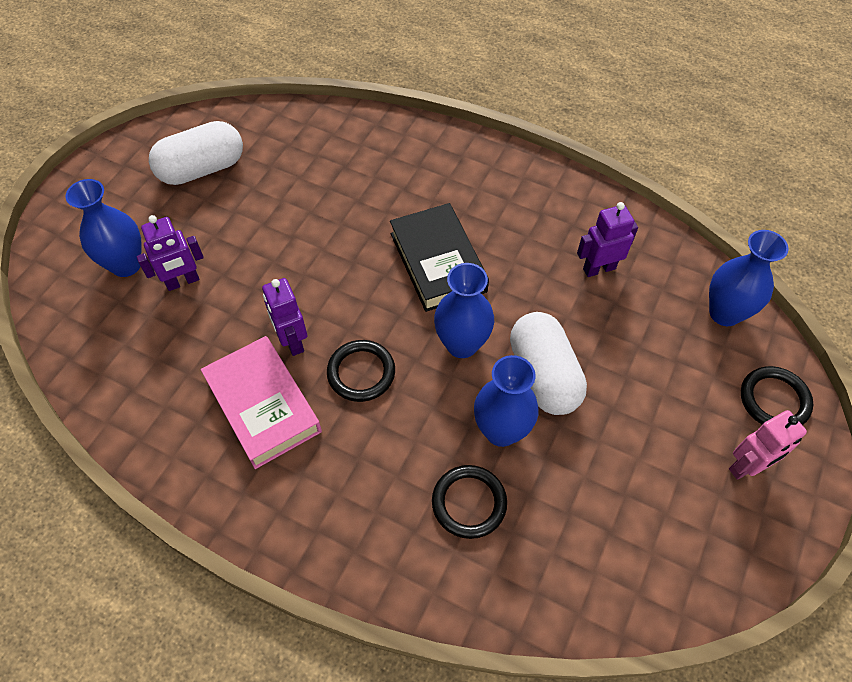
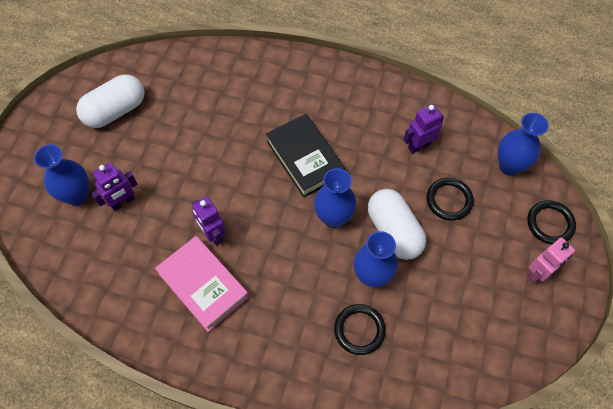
camera: 10 degrees left, 5 degrees up
black ring [327,340,395,402] -> black ring moved to [427,178,474,221]

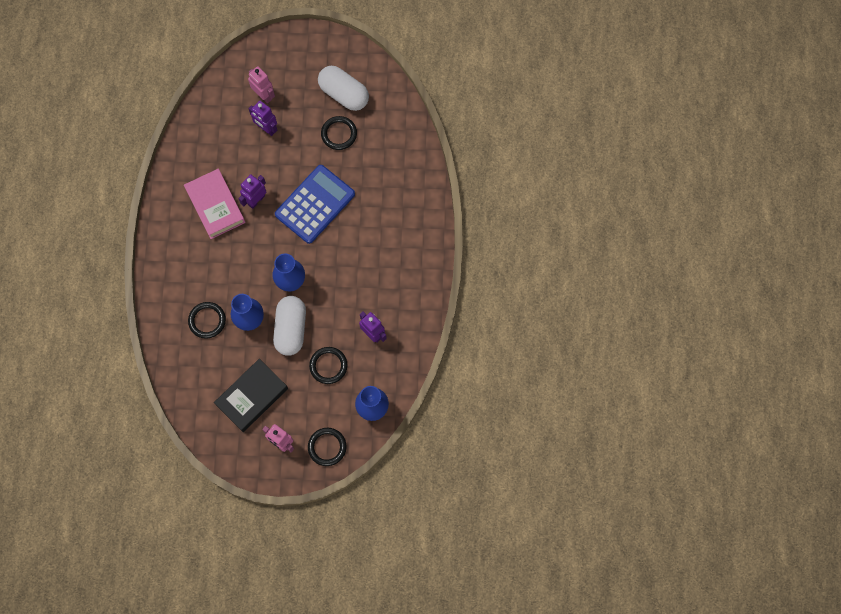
camera: 75 degrees right, 10 degrees up
blue vase [34,144,89,206] -> pink robot [248,66,275,103]
pink book [155,236,249,332] -> pink book turned 60 degrees counterclockwise [184,169,245,239]
black book [266,114,345,198] -> black book moved to [214,359,288,432]
white capsule [368,189,426,260] -> white capsule turned 45 degrees counterclockwise [273,296,306,356]
none -> blue calculator [275,165,355,244]
none -> black ring [321,116,357,150]

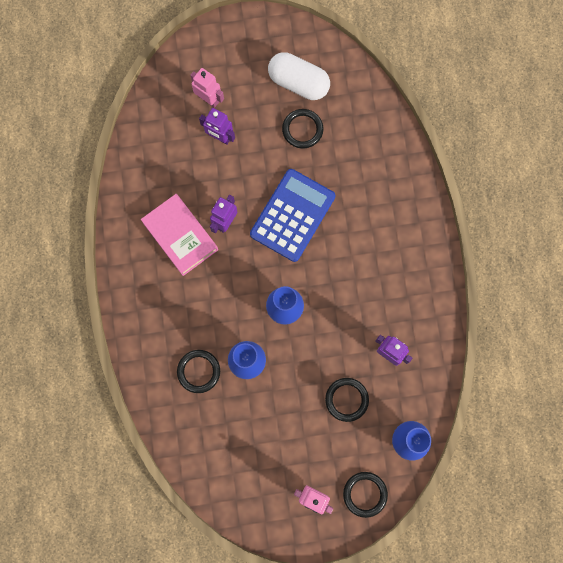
camera: 10 degrees left, 5 degrees up
black book [214,359,288,432] -> none
white capsule [273,296,306,356] -> none

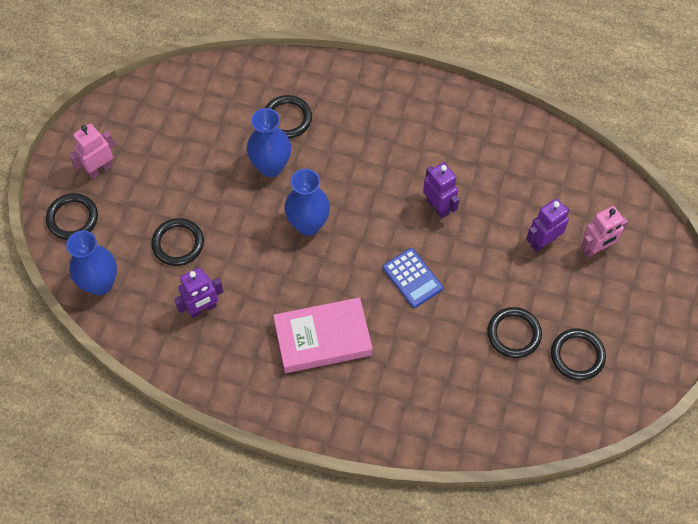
camera: 115 degrees right, 15 degrees down
pink book [141,194,218,276] -> pink book moved to [273,297,372,373]
blue calculator [250,169,335,262] -> blue calculator [383,248,443,308], size x0.54
white capsule [268,52,330,100] -> black ring [551,329,606,380]

